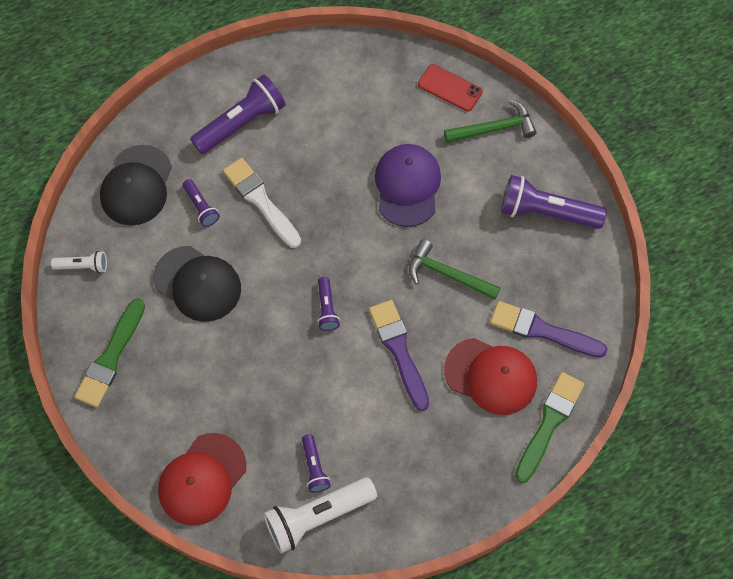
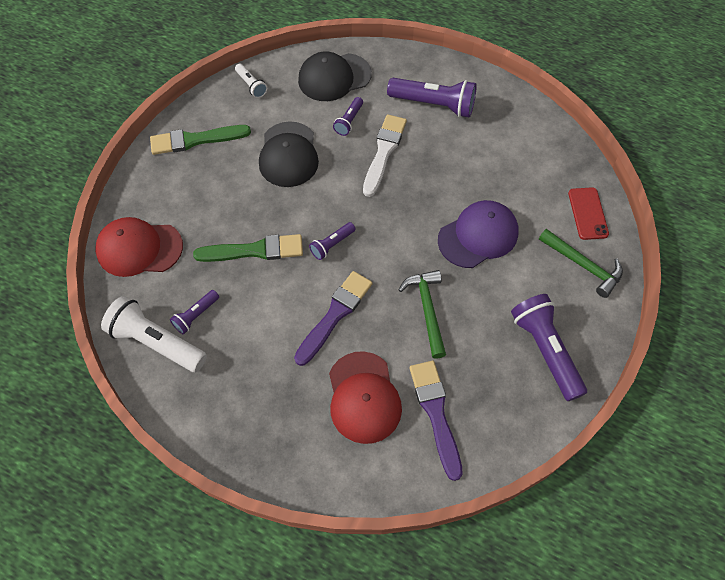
camera: 55 degrees right, 5 degrees down
green brush [515,372,585,483] -> green brush moved to [193,234,303,262]

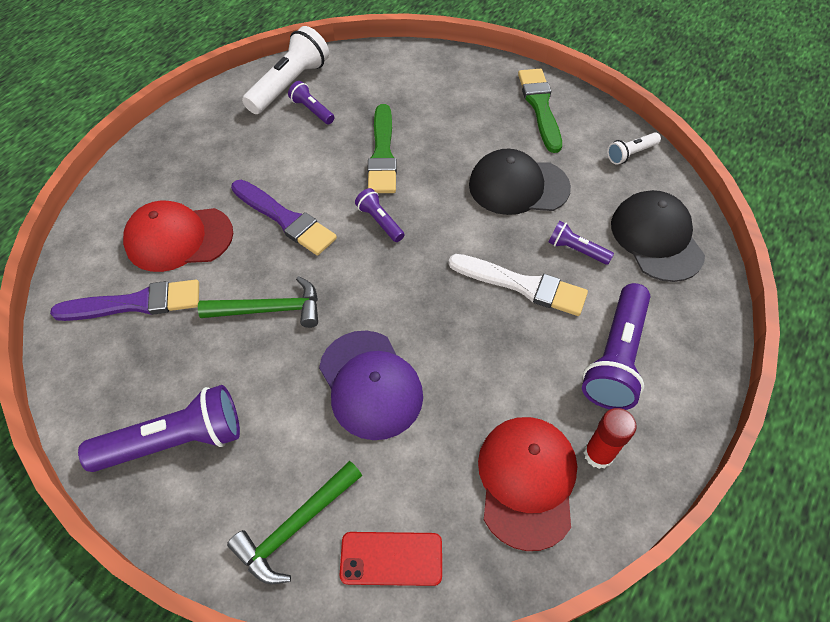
camera: 95 degrees right, 5 degrees down
red cap [95,217,183,277] -> red cap moved to [478,417,577,551]
none -> red glue stick [584,408,637,469]

